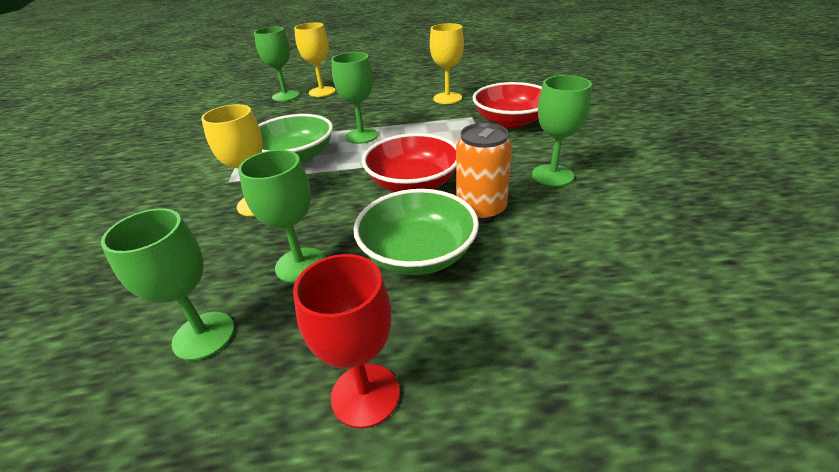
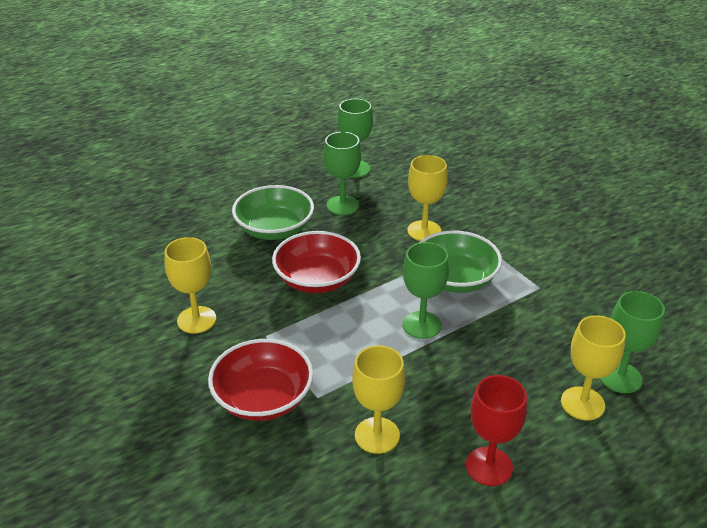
camera: 150 degrees right, 0 degrees up
red goblet [293,254,400,428] -> red goblet moved to [466,375,527,486]
orange can [456,123,512,222] -> none
green goblet [532,75,592,187] -> yellow goblet [164,237,216,334]

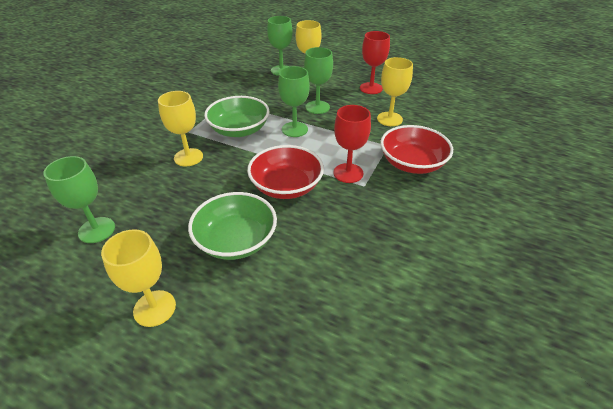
camera: 120 degrees left, 5 degrees up
yellow goblet [164,237,216,334] -> yellow goblet moved to [101,229,176,327]
green goblet [324,132,361,215] -> green goblet moved to [304,47,333,114]
none -> red goblet [333,105,371,183]

